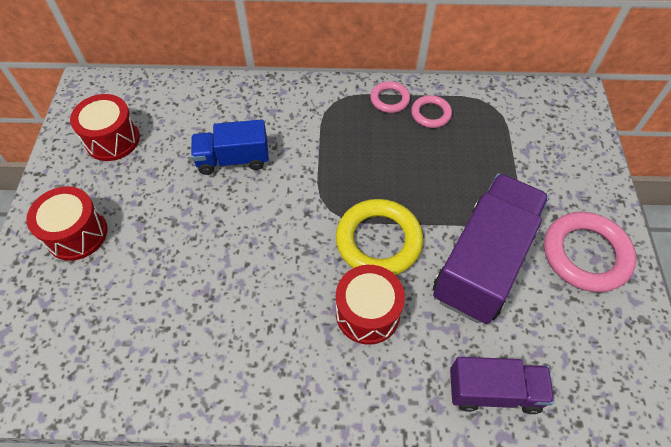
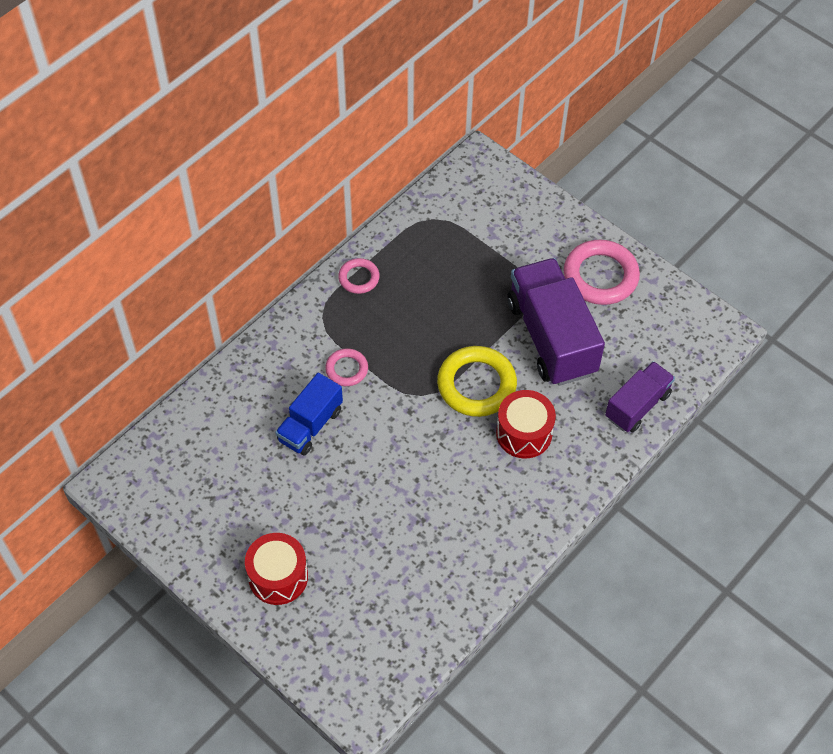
camera: 50 degrees left, 0 degrees up
red drum [70,94,140,161] -> none
pink ring [411,95,452,128] -> pink ring moved to [325,348,368,386]

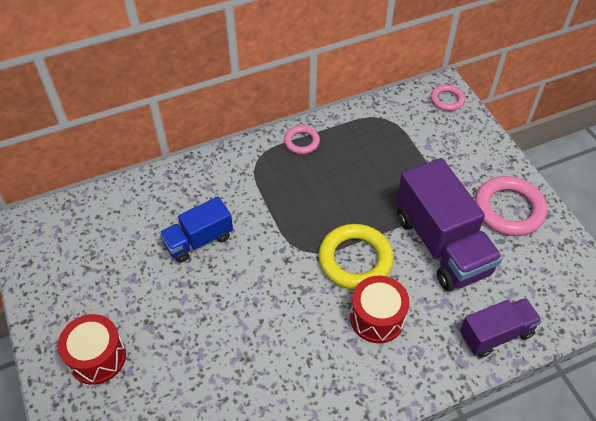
camera: 25 degrees right, 5 degrees down
pink ring [325,348,368,386] -> pink ring moved to [431,85,465,111]
purple truck [508,258,605,386] -> purple truck turned 150 degrees clockwise [396,158,503,291]

